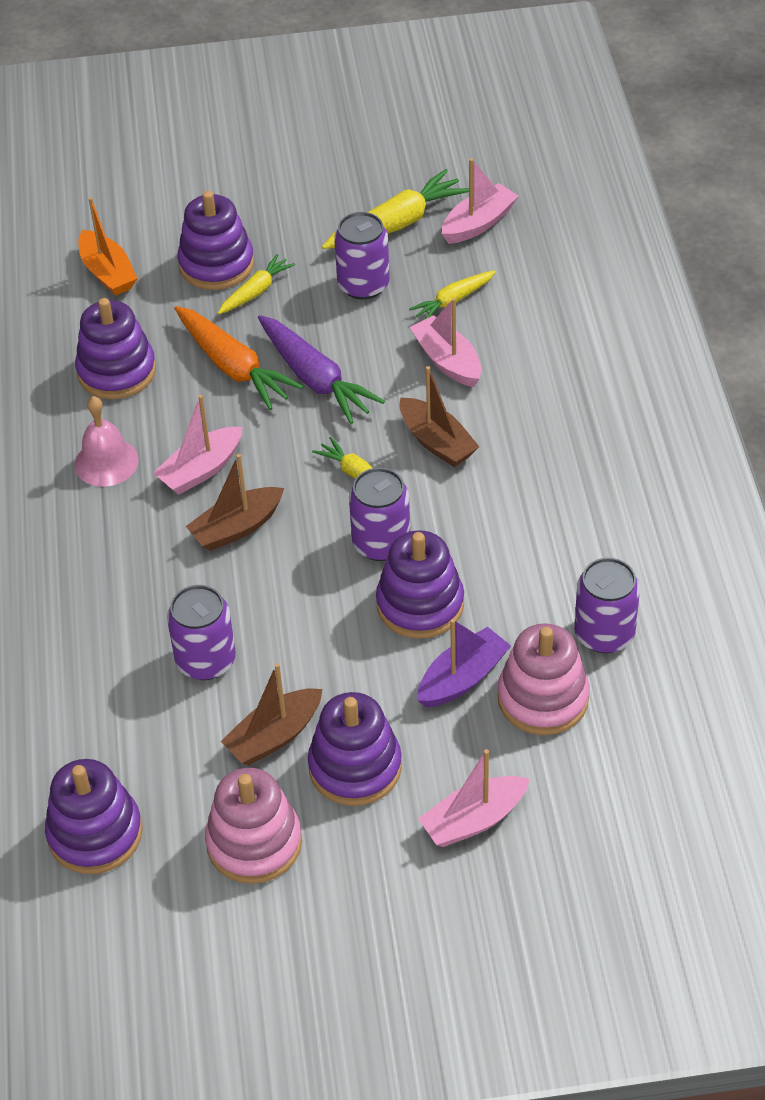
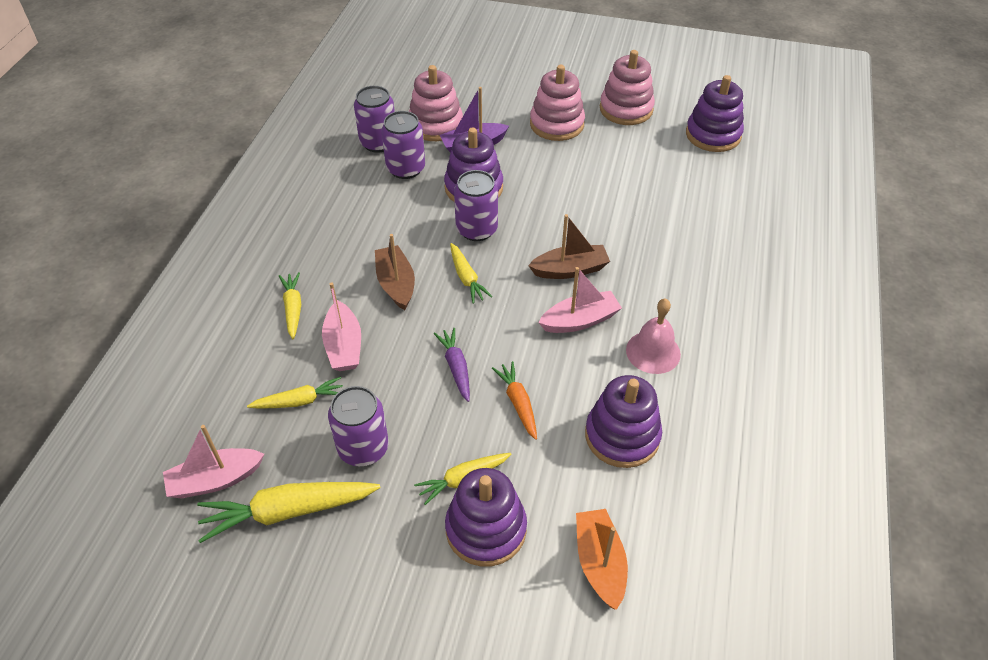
camera: 160 degrees left, 0 degrees up
purple can [167,585,236,680] -> purple can moved to [381,111,425,179]
orange carrot [174,306,303,410] -> orange carrot [492,361,537,440], size x0.59
brown boat [221,663,322,766] -> none
purple carrot [258,315,385,424] -> purple carrot [433,328,470,402], size x0.59
purple stacking toy [308,692,402,806] -> pink stacking toy [530,65,585,141]
pink boat [418,749,530,847] -> none
none -> yellow carrot [279,272,301,339]

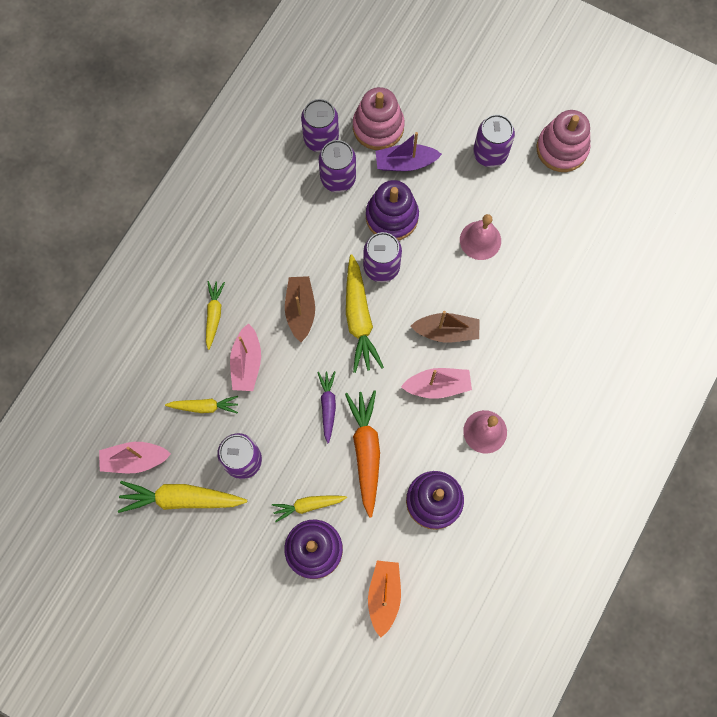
camera: 15 degrees right, 25 degrees up
yellow carrot [450,243,493,304] -> yellow carrot [346,255,384,373], size x1.71
orange carrot [492,361,537,440] -> orange carrot [345,390,380,518], size x1.71
pink stacking toy [530,65,585,141] -> purple can [473,114,515,167]
purple stacking toy [686,75,744,152] -> none
none -> pink bell [460,214,501,260]

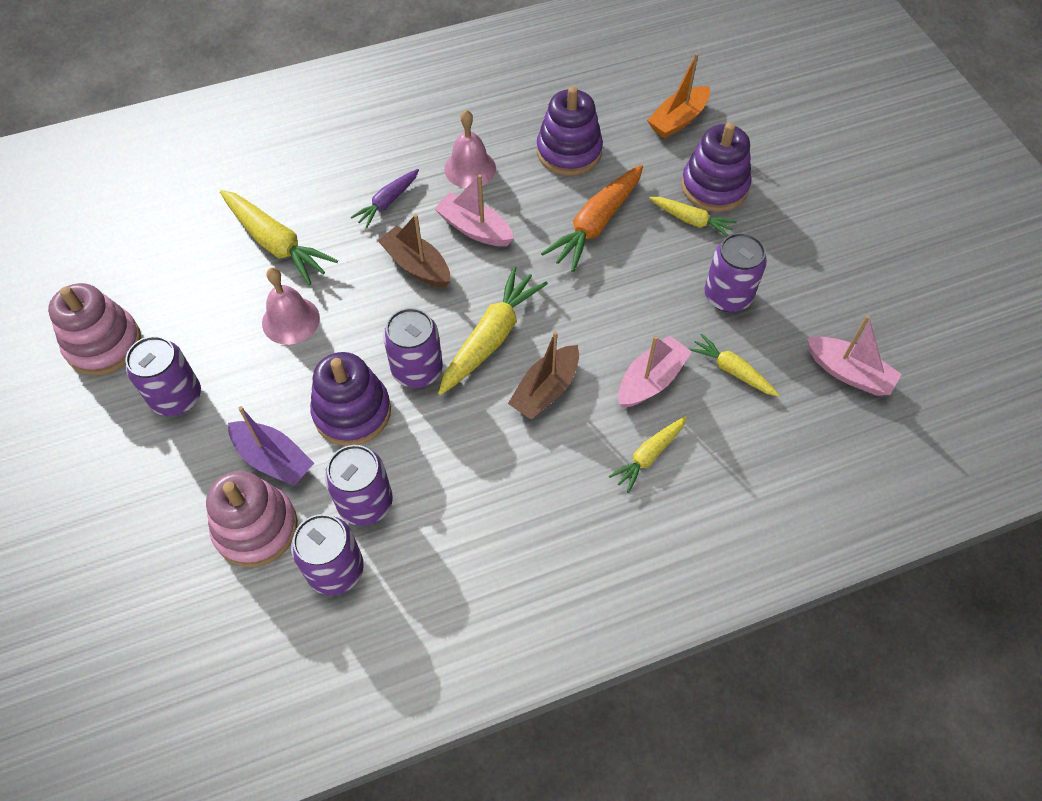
camera: 140 degrees left, 15 degrees down
yellow carrot [118,481,247,513] -> yellow carrot moved to [220,190,338,285]
purple carrot [317,371,336,443] -> purple carrot moved to [351,169,419,228]

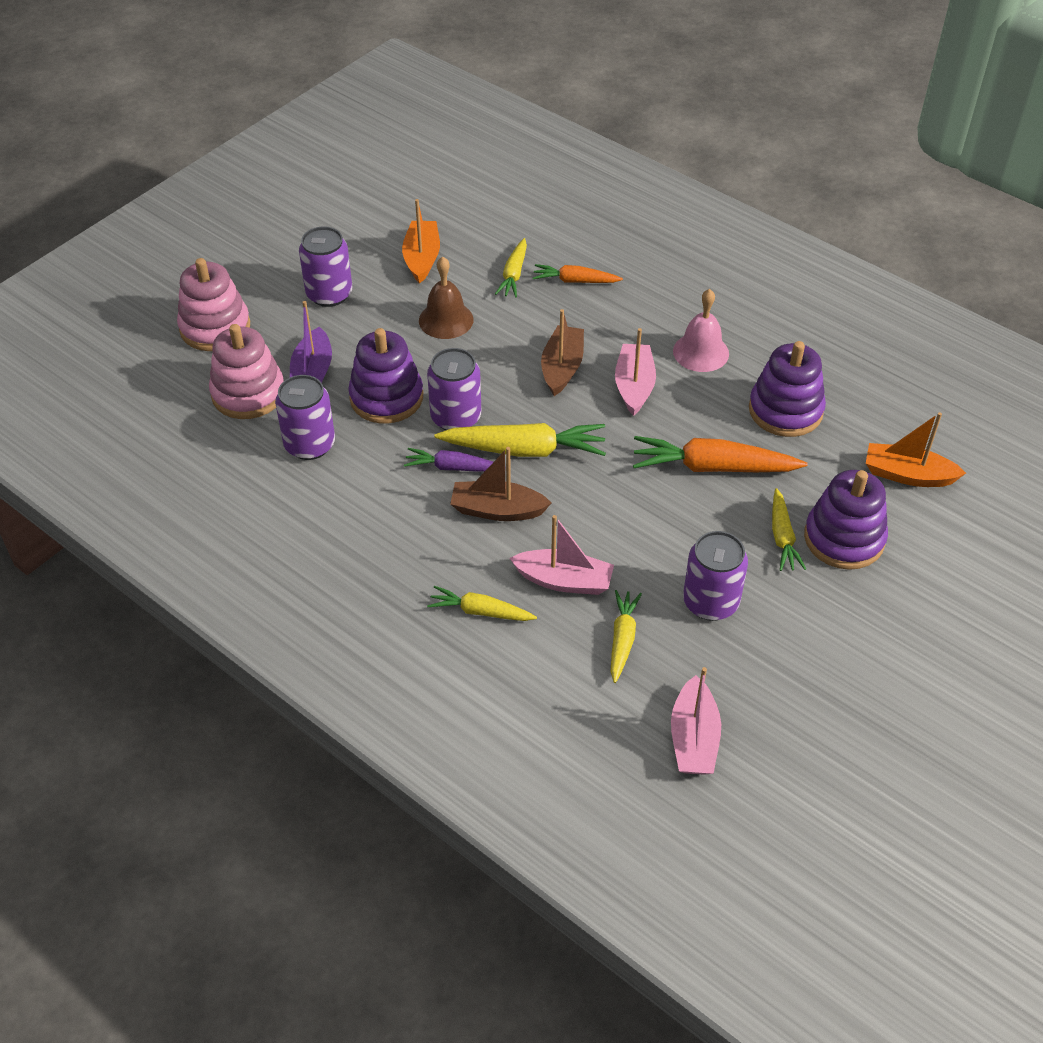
camera: 60 degrees right, 10 degrees down
pink stacking toy [48,283,141,376] -> pink stacking toy moved to [177,258,250,351]
yellow carrot [220,190,338,285] -> yellow carrot [495,238,527,298], size x0.59
pink bell [262,267,320,345] -> brown bell [419,257,473,339]
purple can [291,514,364,595] -> none
purple carrot [351,169,419,228] -> purple carrot moved to [404,448,493,472]
none -> orange boat [402,199,440,284]
none -> orange carrot [533,264,623,283]

